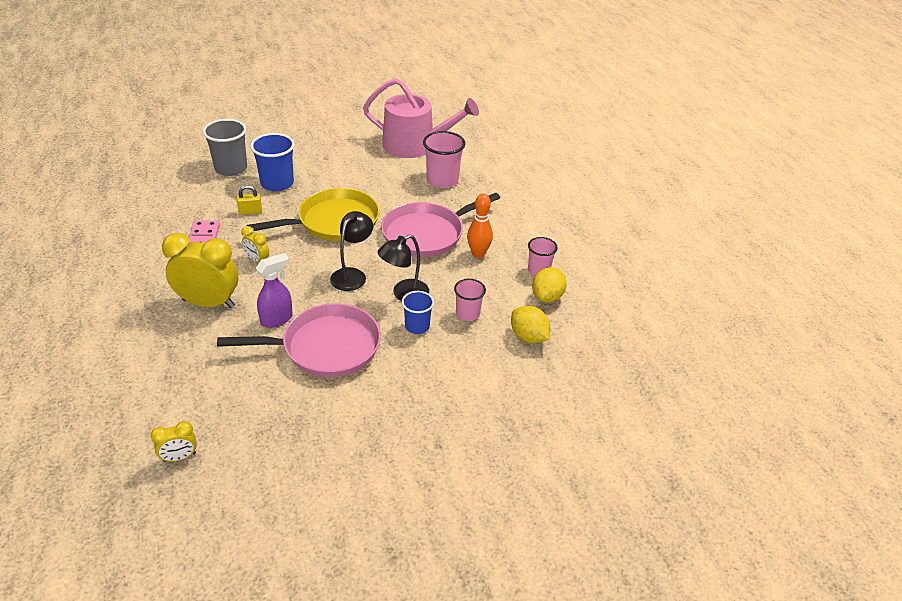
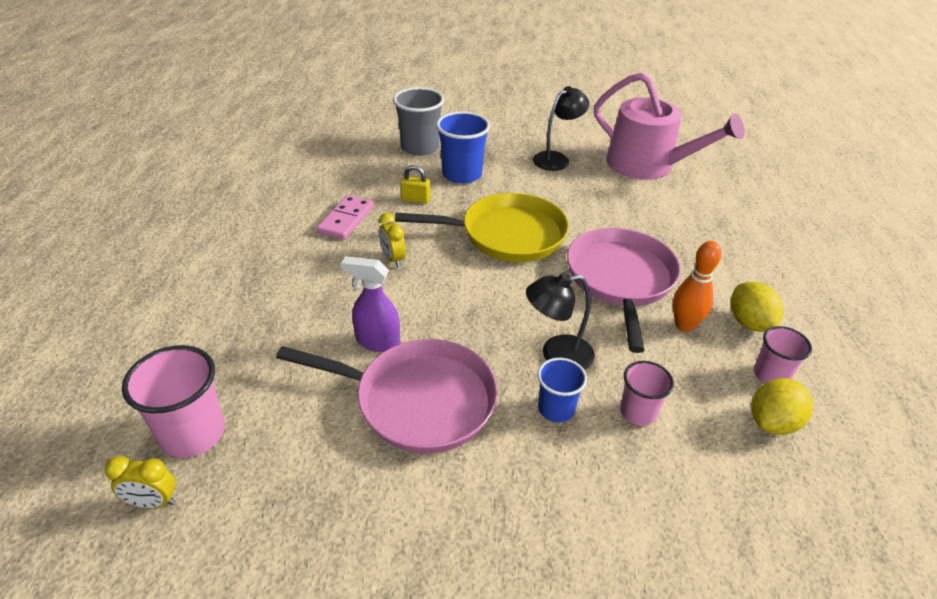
camera: 25 degrees right, 0 degrees up
yellow clock [162,233,238,308] -> none
purple spray bottle [256,253,293,328] -> purple spray bottle turned 150 degrees counterclockwise [341,256,400,352]
black lamp [330,211,373,291] -> black lamp moved to [533,86,589,171]
pink pan [381,193,500,257] -> pink pan turned 105 degrees clockwise [567,228,681,353]
pink cup [423,131,465,188] -> pink cup moved to [122,345,225,458]
yellow lemon [511,306,550,343] -> yellow lemon moved to [731,282,784,332]

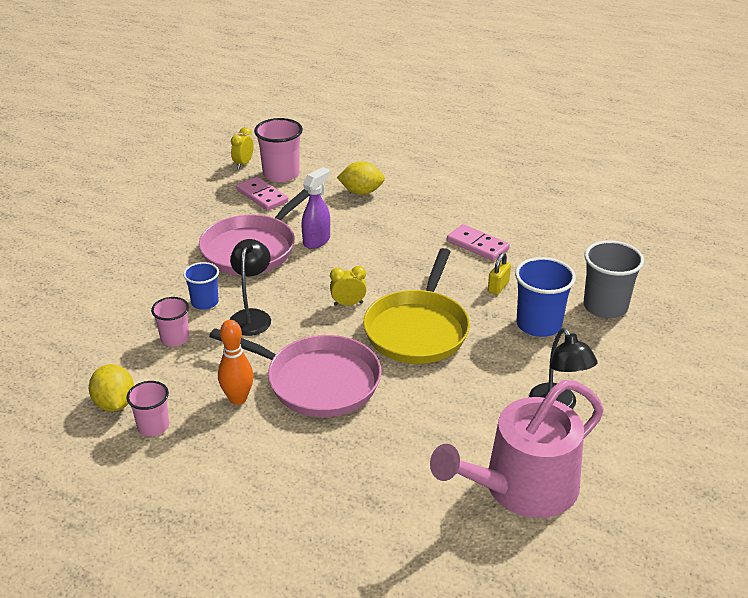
camera: 110 degrees right, 5 degrees down
yellow clock [379,213,406,267] -> yellow clock moved to [330,266,367,306]
yellow lemon [731,282,784,332] -> yellow lemon moved to [337,161,385,195]
none -> pink domino [236,177,289,211]

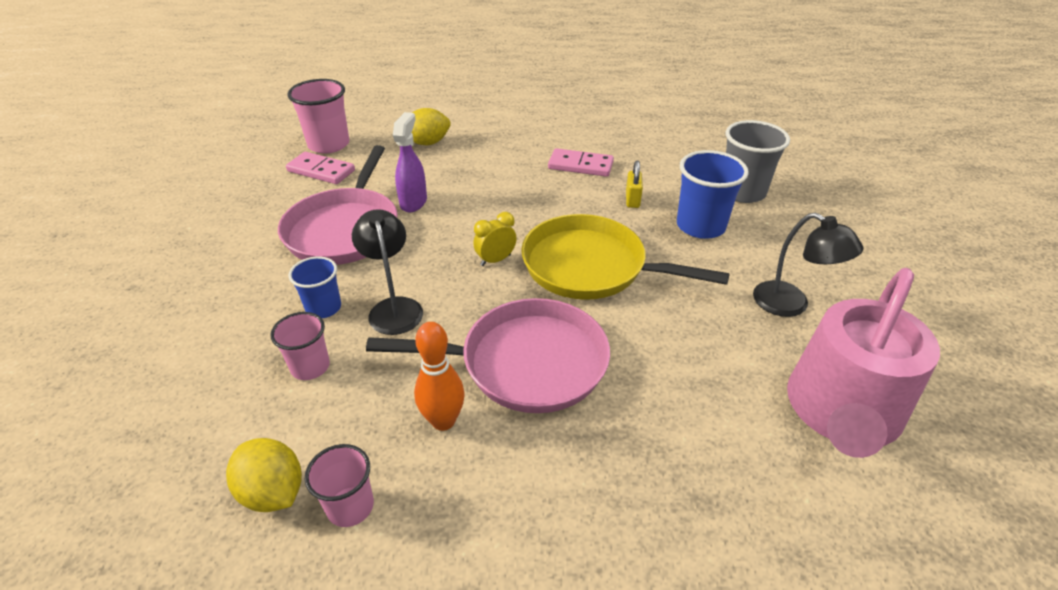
camera: 25 degrees left, 5 degrees up
yellow clock [231,127,254,169] -> none
yellow pan [363,248,470,364] -> yellow pan turned 120 degrees clockwise [521,214,730,300]

